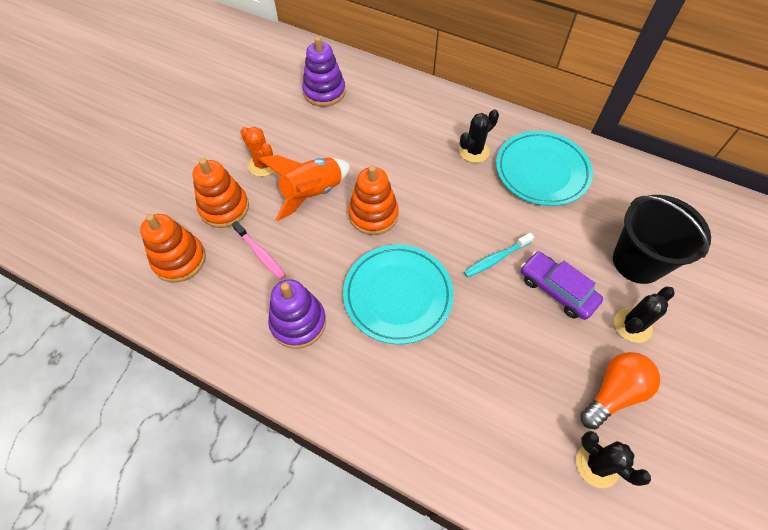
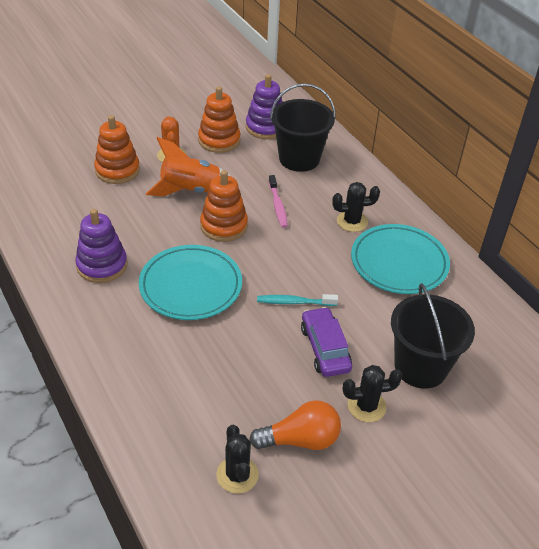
camera: 30 degrees right, 15 degrees down
orange stacking toy [140,214,206,282] -> orange stacking toy moved to [198,87,240,153]
pink toothbrush [232,221,286,280] -> pink toothbrush moved to [269,175,288,228]
none -> black bucket [270,83,336,172]

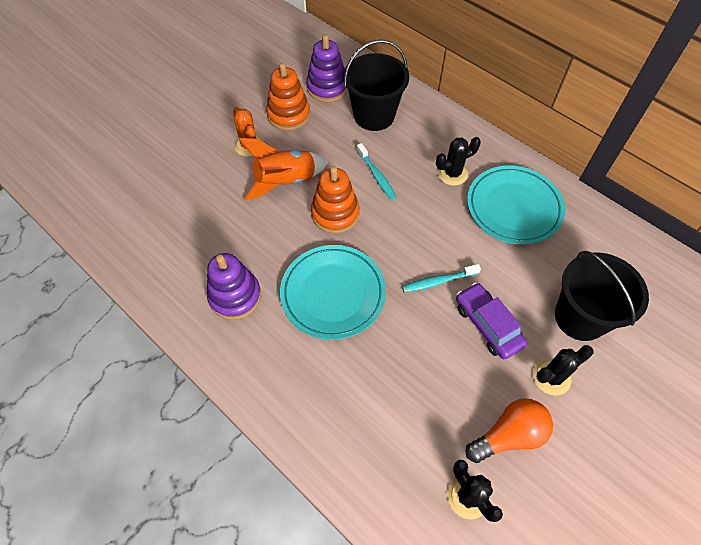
camera: 15 degrees left, 15 degrees up
orange stacking toy [94,115,140,184] -> none
pink toothbrush [269,175,288,228] -> turquoise toothbrush [357,143,396,200]

